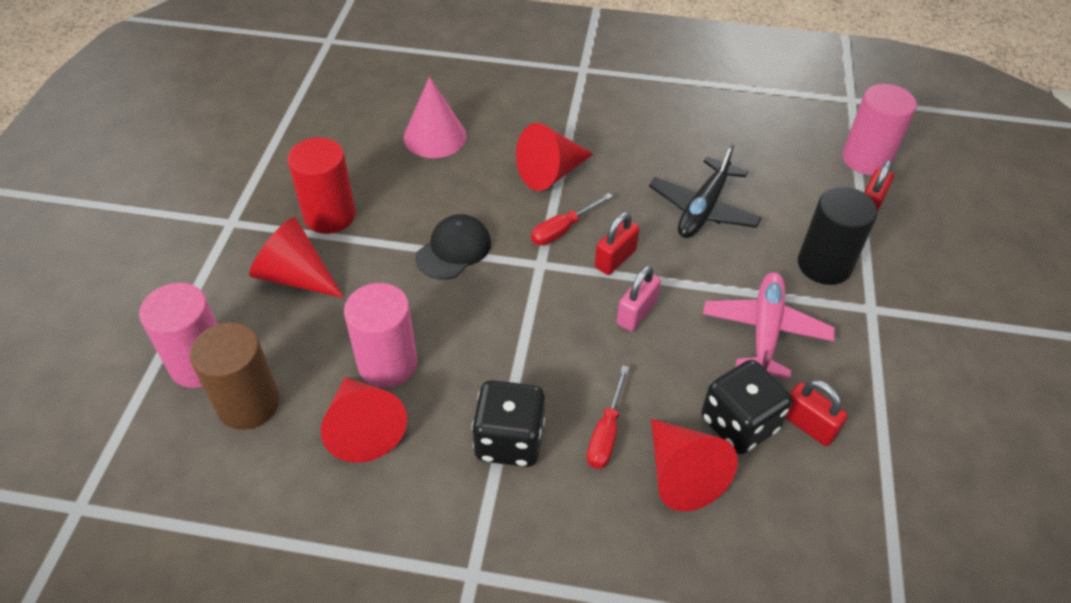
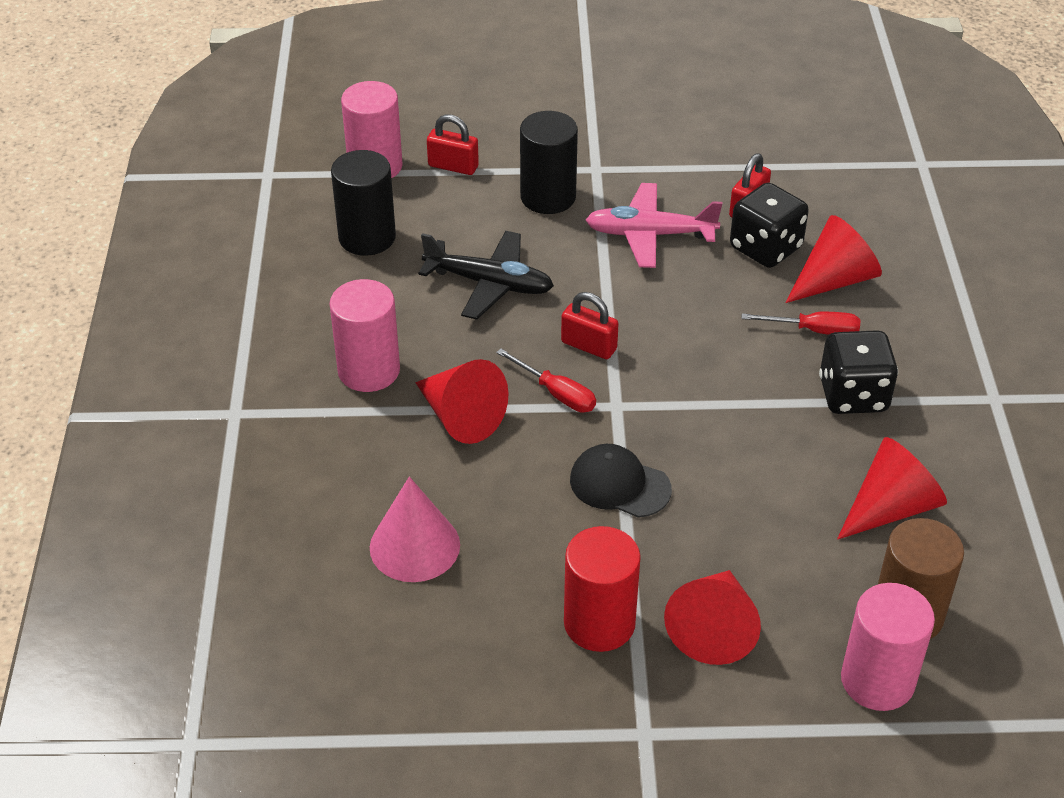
camera: 100 degrees left, 5 degrees down
pink cylinder [344,283,418,388] -> pink cylinder moved to [330,279,400,392]
pink padlock [617,266,661,331] -> none
none -> black cylinder [331,150,396,256]

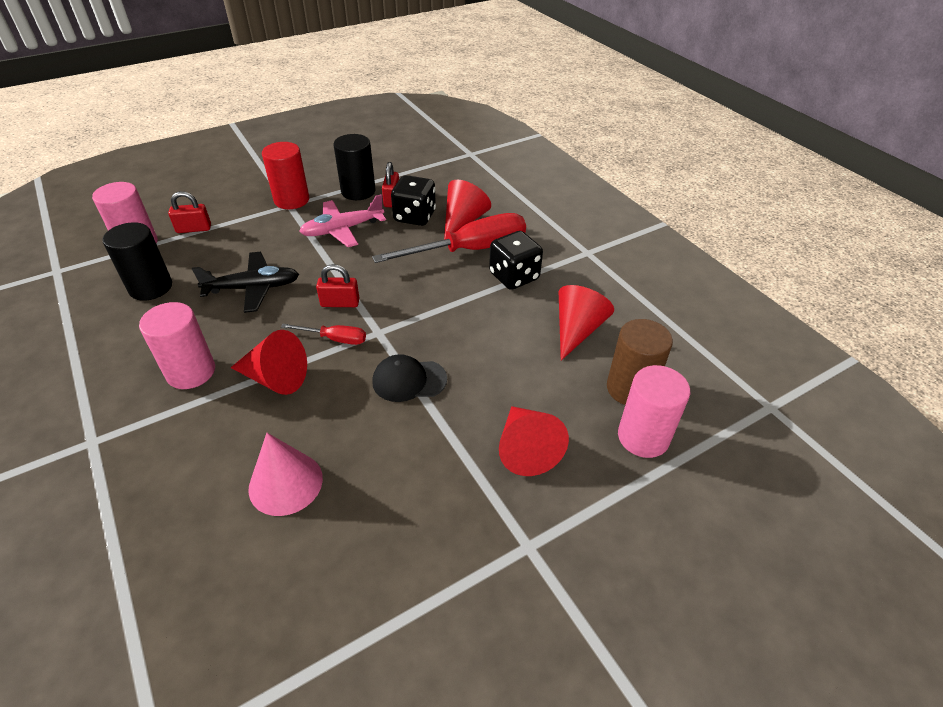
camera: 30 degrees left, 0 degrees up
black cylinder [520,111,578,214] -> black cylinder moved to [333,134,375,200]
red cylinder [564,526,641,652] -> red cylinder moved to [262,142,309,209]
red screwdriver [741,312,860,335] -> red screwdriver [372,213,526,263], size x2.11

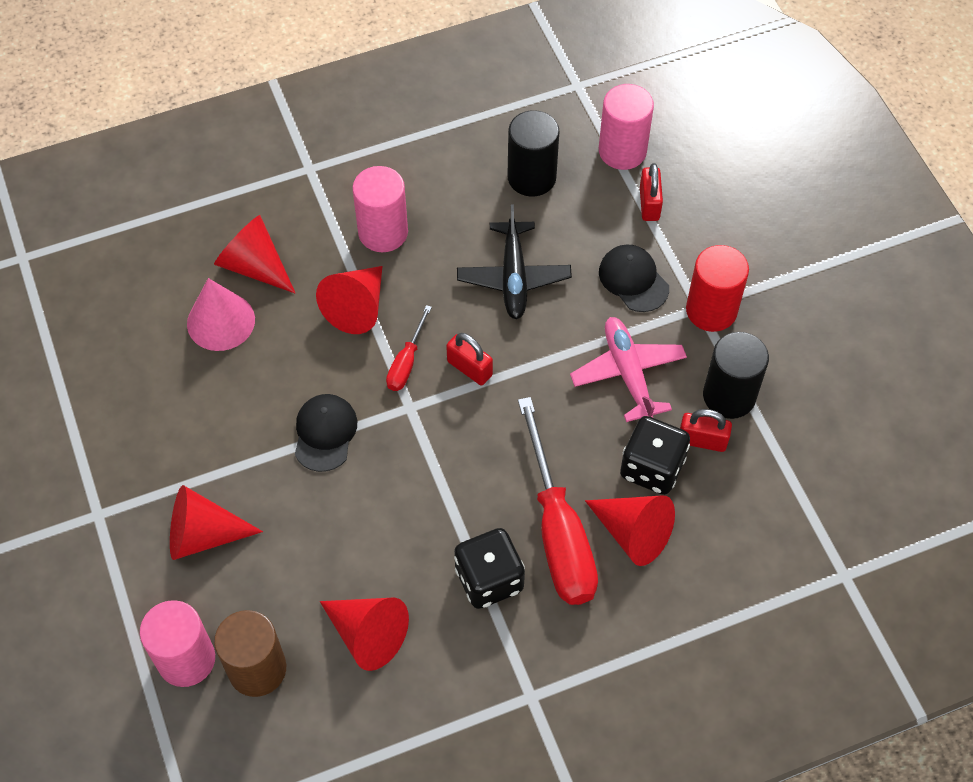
camera: 100 degrees right, 15 degrees up
red padlock [316,264,359,307] -> red padlock turned 60 degrees counterclockwise [446,333,493,385]
none -> red cone [214,215,295,293]
none -> black cap [599,245,669,312]

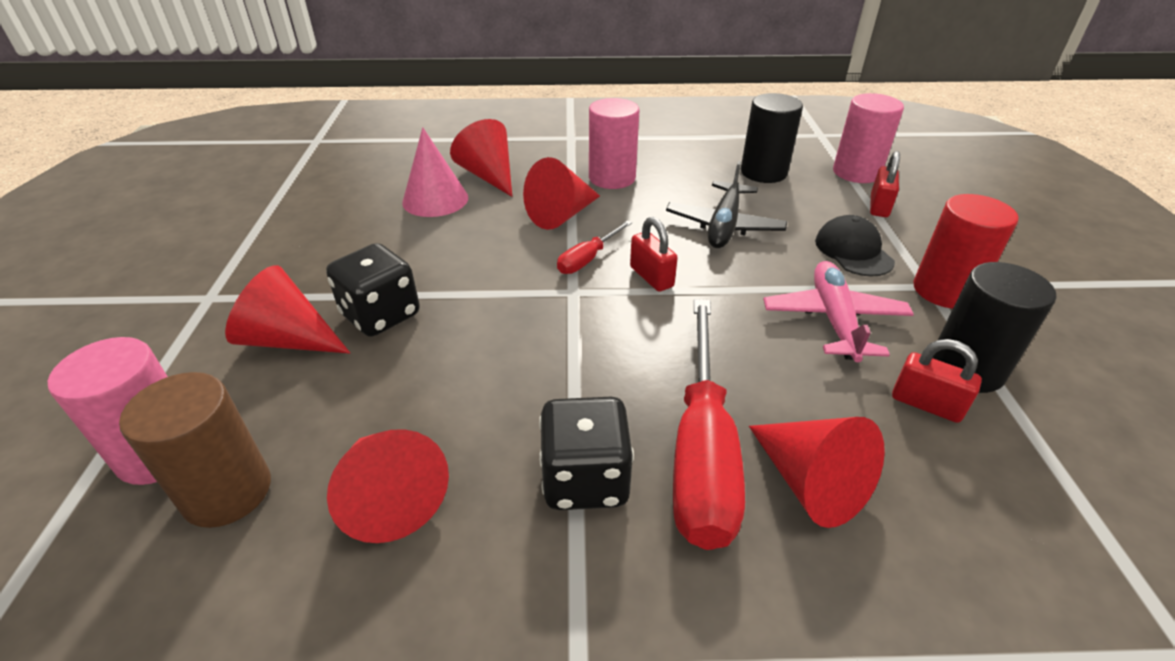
camera: 20 degrees right, 20 degrees down
black cap [295,394,357,472] -> none
black dice [620,416,690,495] -> black dice moved to [326,243,420,337]

